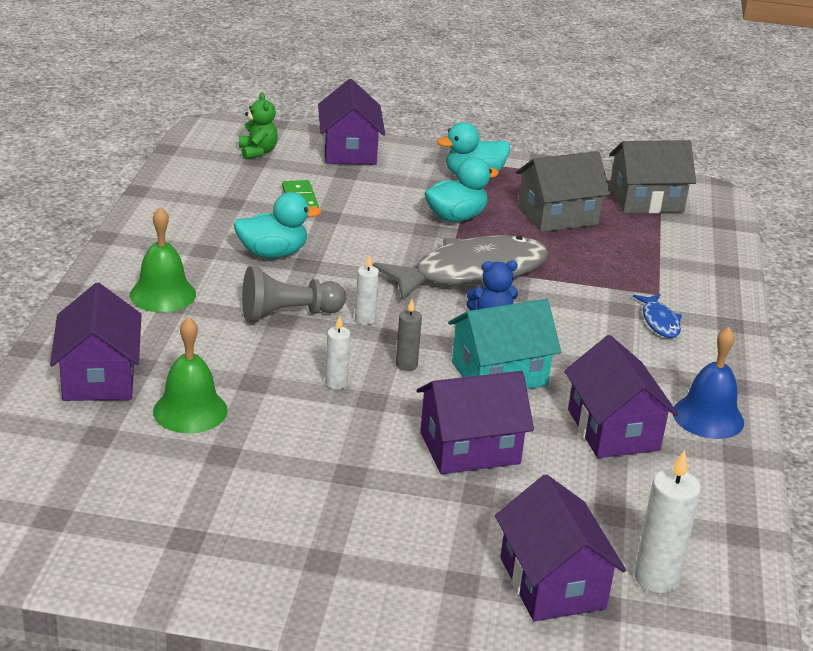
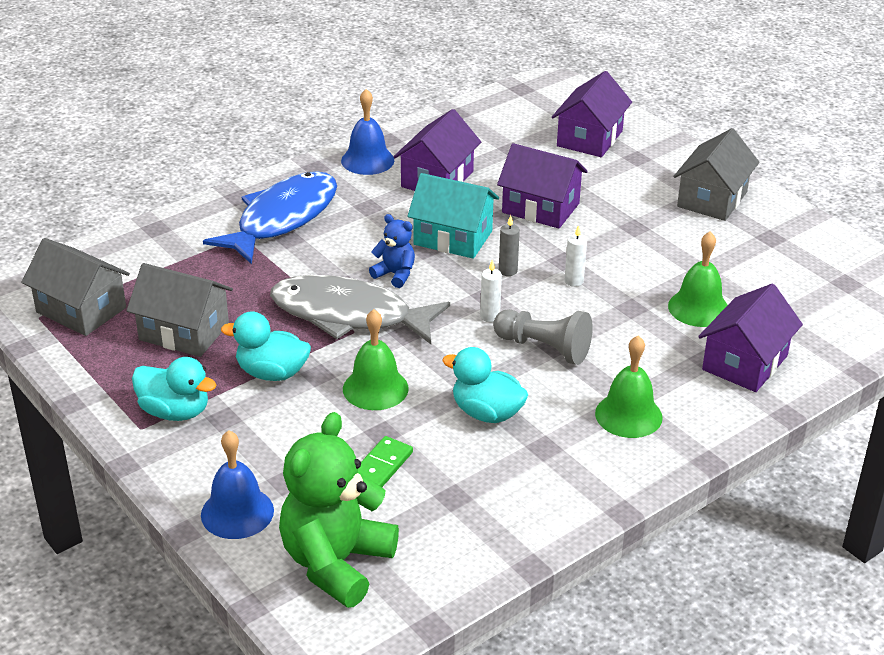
camera: 135 degrees left, 5 degrees up
green teddy bear [239,93,278,159] -> green teddy bear [279,412,399,608], size x2.05
purple house [318,79,385,165] -> blue bell [201,430,274,539]
blue fish [633,294,682,338] -> blue fish [203,171,337,264], size x2.33
white candle [634,450,701,593] -> none
none -> green bell [343,309,409,410]
none -> grey house [673,128,759,221]

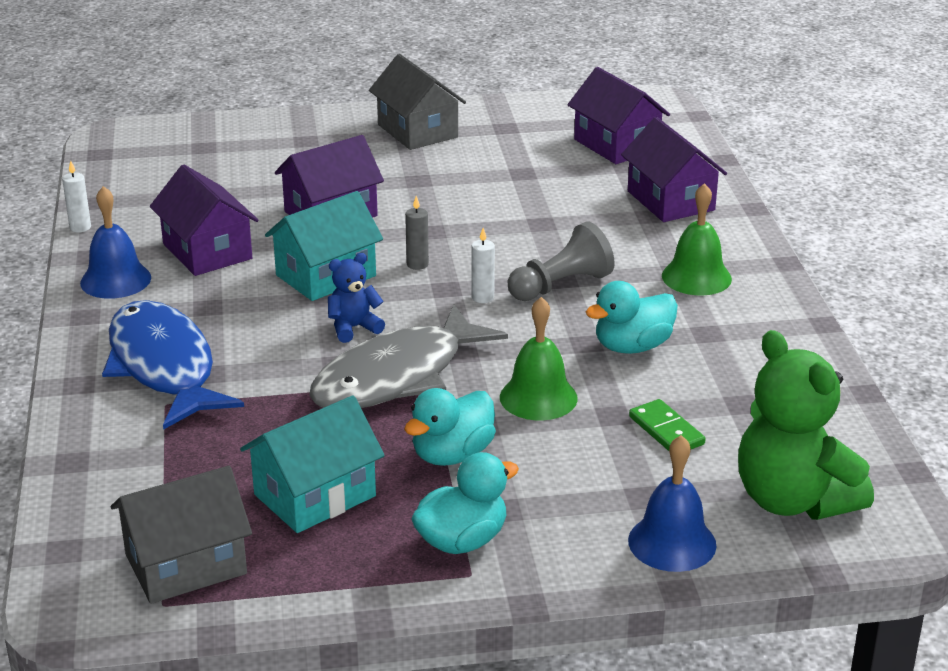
camera: 60 degrees left, 5 degrees down
grey house [127,263,233,357] -> turquoise house [240,395,385,533]
purple house [552,71,632,157] -> purple house moved to [567,67,670,164]
white candle [565,225,587,287] -> white candle moved to [62,161,91,233]
green bell [668,232,728,327] -> none

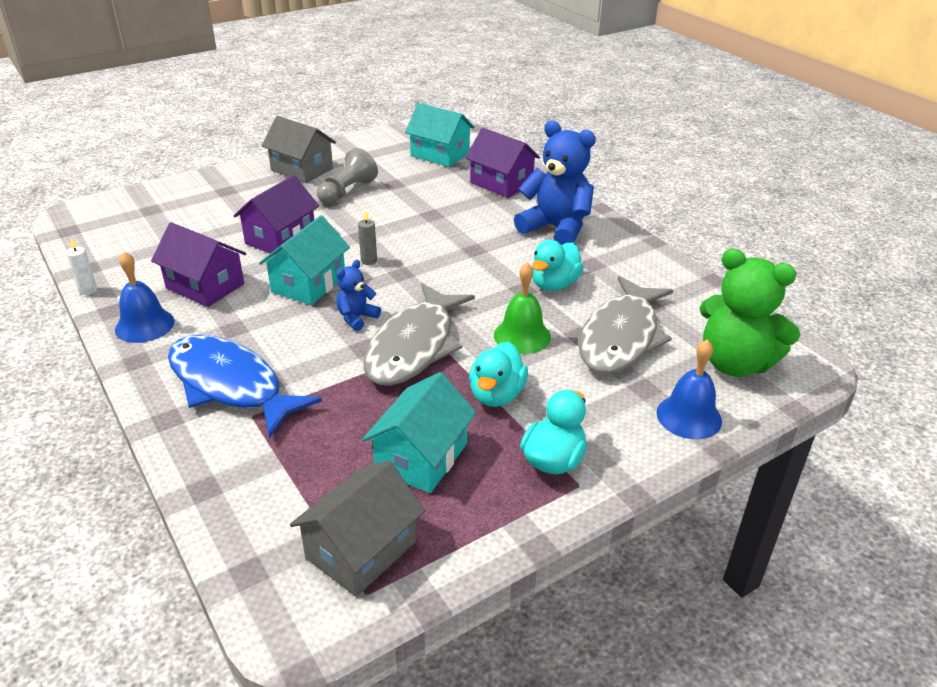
camera: 25 degrees left, 5 degrees up
white candle [471,228,495,303] -> none
grey pawn [508,222,615,301] -> grey pawn moved to [317,148,378,204]
purple house [567,67,670,164] -> turquoise house [405,103,475,167]
green domino [629,399,706,451] -> grey fish [579,276,673,374]
green bell [662,183,732,296] -> blue teddy bear [514,120,596,245]

